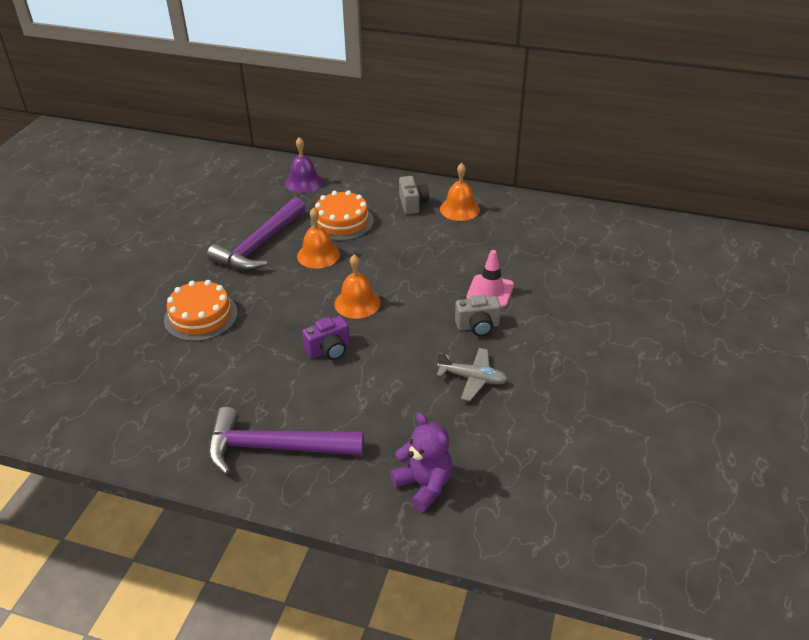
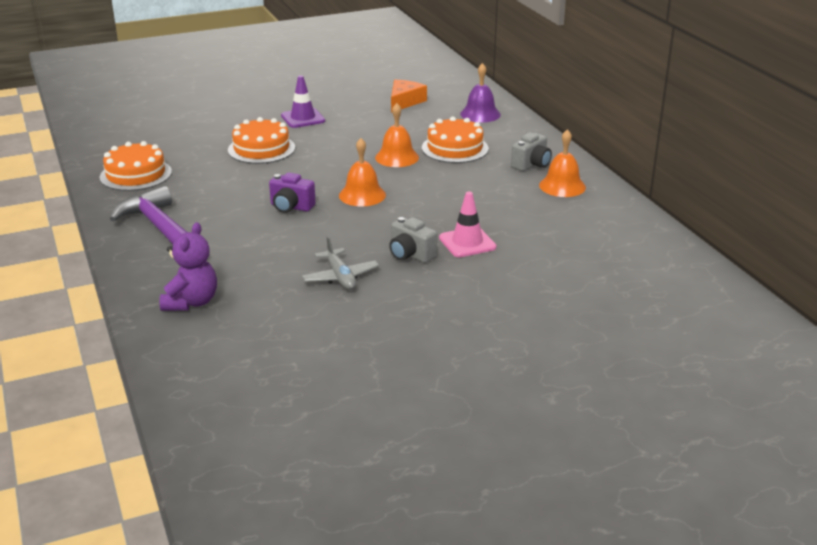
camera: 50 degrees right, 10 degrees down
purple hammer [207,197,306,271] -> none
none -> orange cake [99,141,172,191]
none -> purple traffic cone [281,75,325,128]
none -> orange cheese [391,80,427,113]

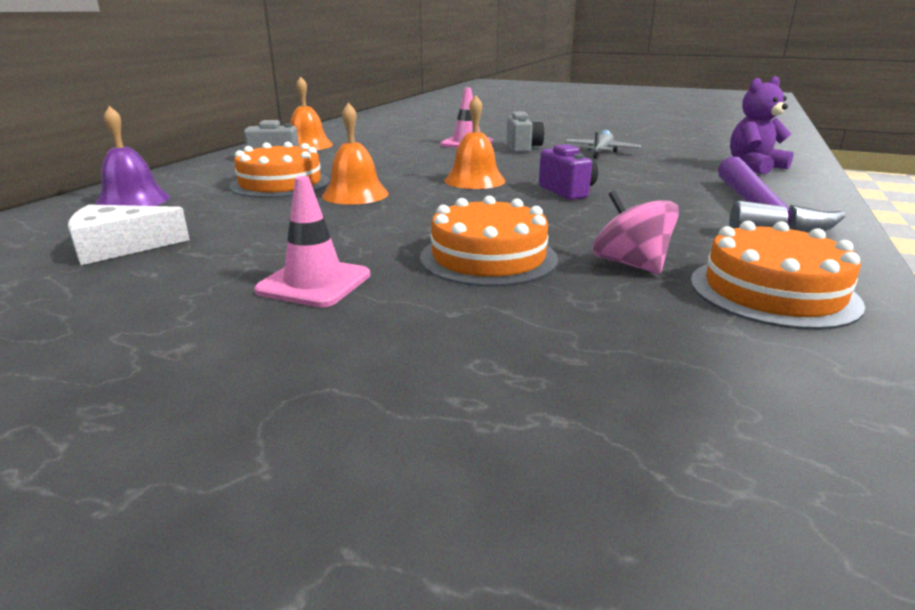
camera: 135 degrees left, 5 degrees down
purple traffic cone [281,75,325,128] -> pink traffic cone [254,176,370,307]
orange cheese [391,80,427,113] -> white cheese [68,205,190,265]
none -> pink spinning top [593,189,679,274]

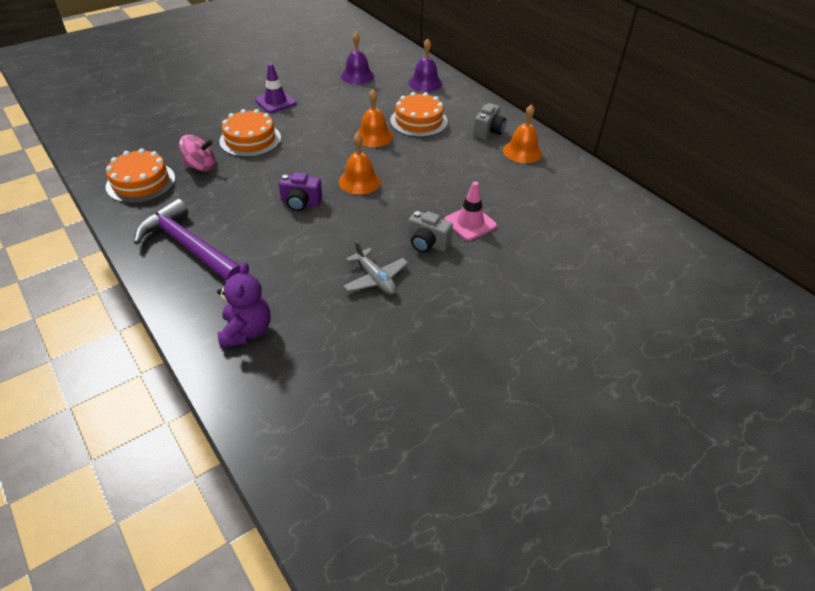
camera: 120 degrees right, 20 degrees up
white cheese [68,205,190,265] -> purple bell [341,32,374,85]
pink traffic cone [254,176,370,307] -> purple traffic cone [255,63,297,113]

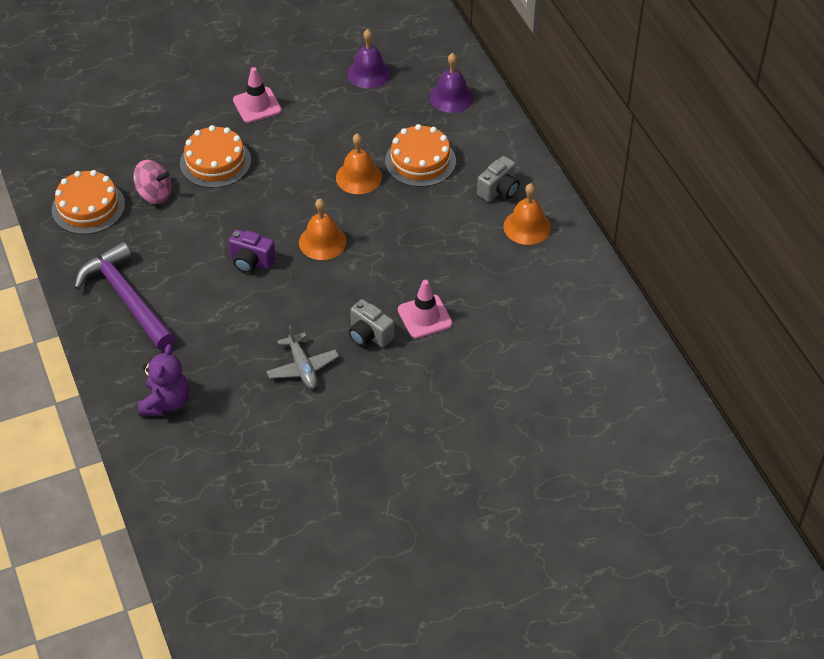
camera: 15 degrees right, 5 degrees up
purple traffic cone [255,63,297,113] -> pink traffic cone [233,67,282,123]

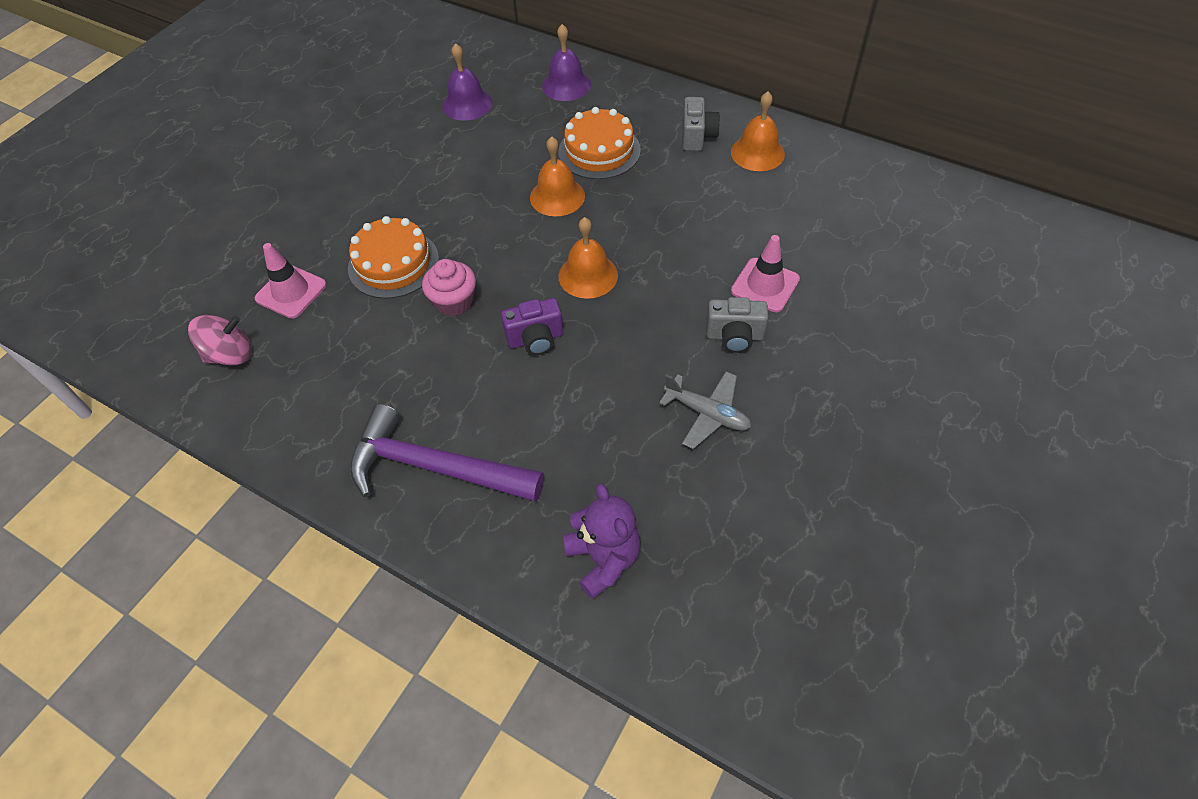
camera: 35 degrees left, 5 degrees up
orange cake [52,170,125,235] -> none
pink spinning top [133,160,171,204] -> pink spinning top moved to [188,315,252,365]
pink traffic cone [233,67,282,123] -> pink traffic cone moved to [255,243,327,319]
none -> pink cupcake [422,259,476,316]

